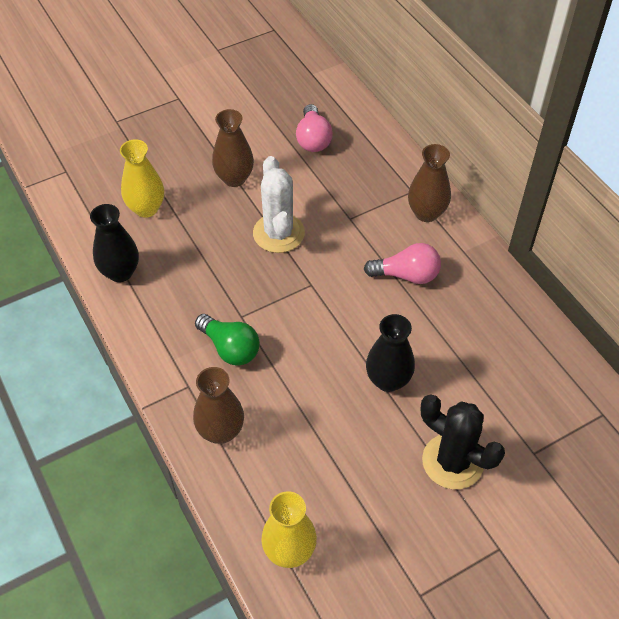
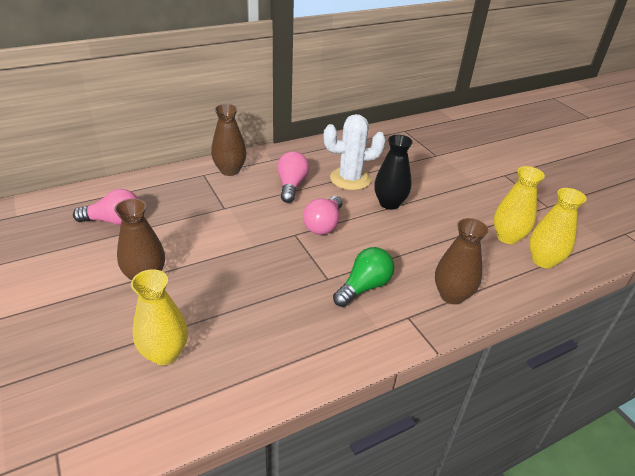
camera: 90 degrees left, 15 degrees down
black vase [90,204,139,282] -> none
white cactus [253,156,305,253] -> white cactus moved to [323,114,386,190]
black cactus [421,394,505,489] -> none
none -> pink light bulb [303,196,343,235]
none -> yellow vase [493,166,545,244]

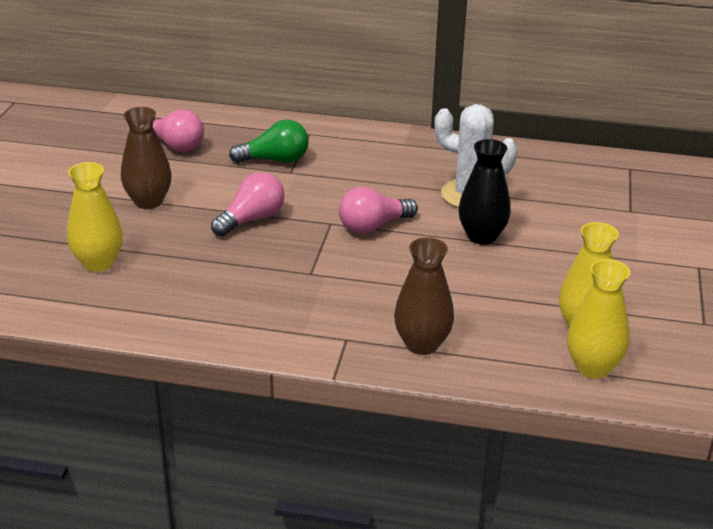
camera: 40 degrees right, 5 degrees down
brown vase [211,104,246,176] -> none
pink light bulb [277,151,309,203] -> pink light bulb moved to [211,172,285,237]
green light bulb [333,247,394,307] -> green light bulb moved to [229,119,309,163]

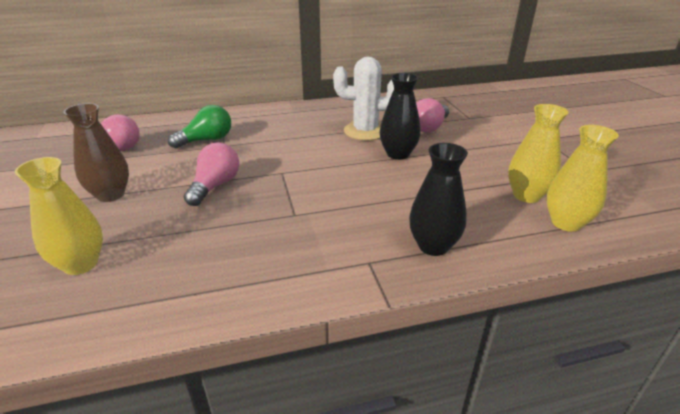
camera: 25 degrees left, 0 degrees up
pink light bulb [339,187,418,234] -> pink light bulb moved to [416,98,449,132]
brown vase [394,237,454,355] -> black vase [409,143,468,256]

